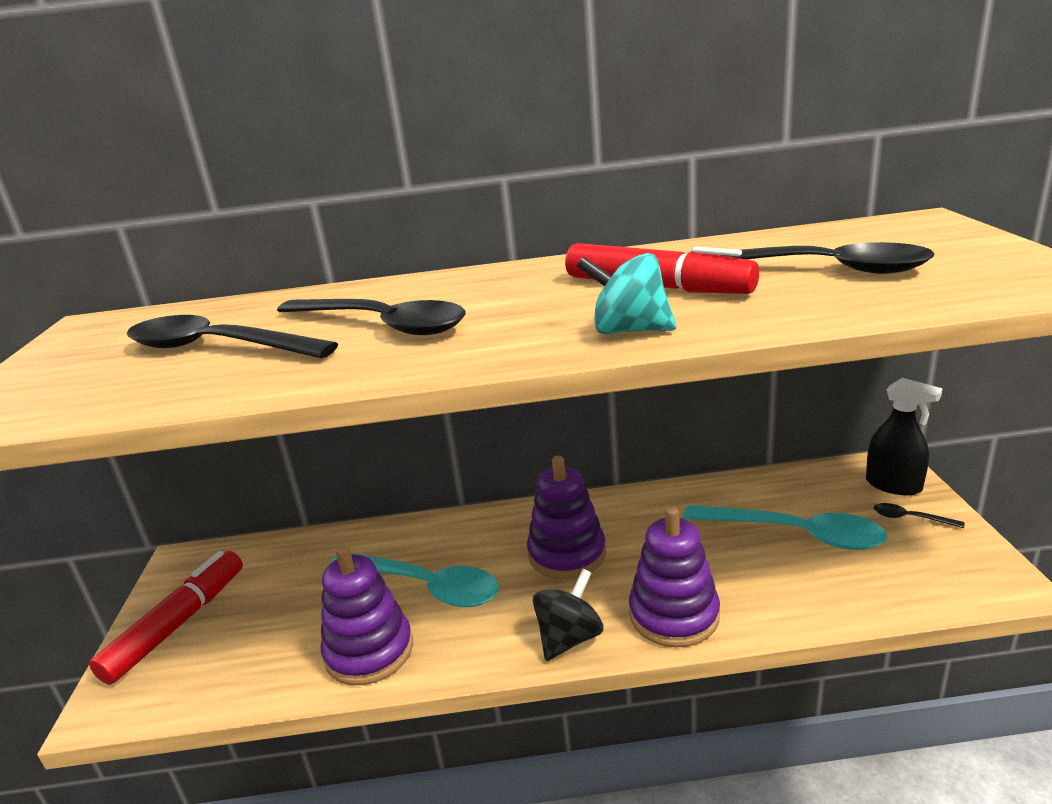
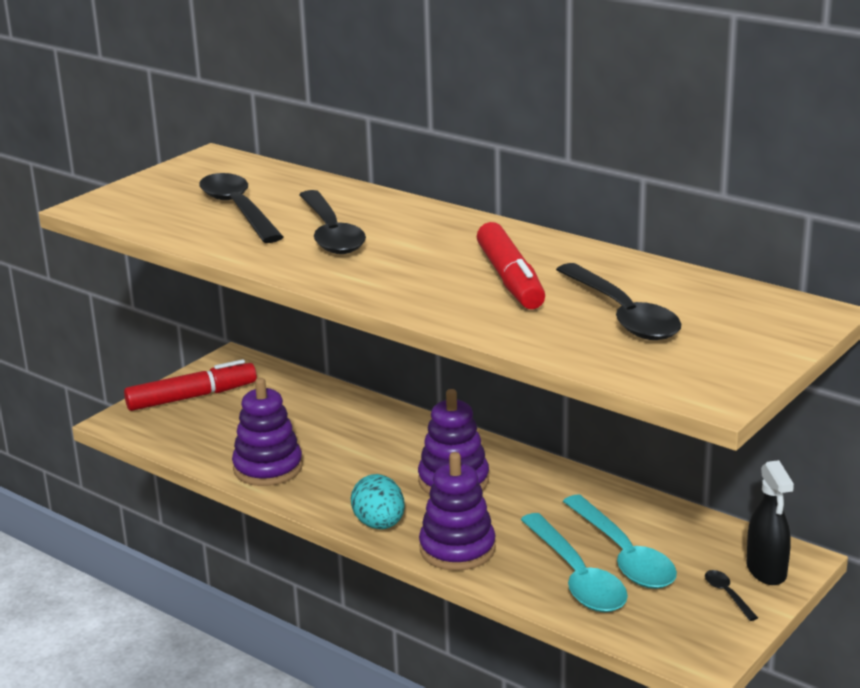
camera: 40 degrees right, 0 degrees up
turquoise spoon [330,553,499,607] -> turquoise spoon moved to [521,513,628,612]
black spinning top [533,569,604,661] -> turquoise egg [351,474,405,529]
turquoise spinning top [576,253,676,334] -> none

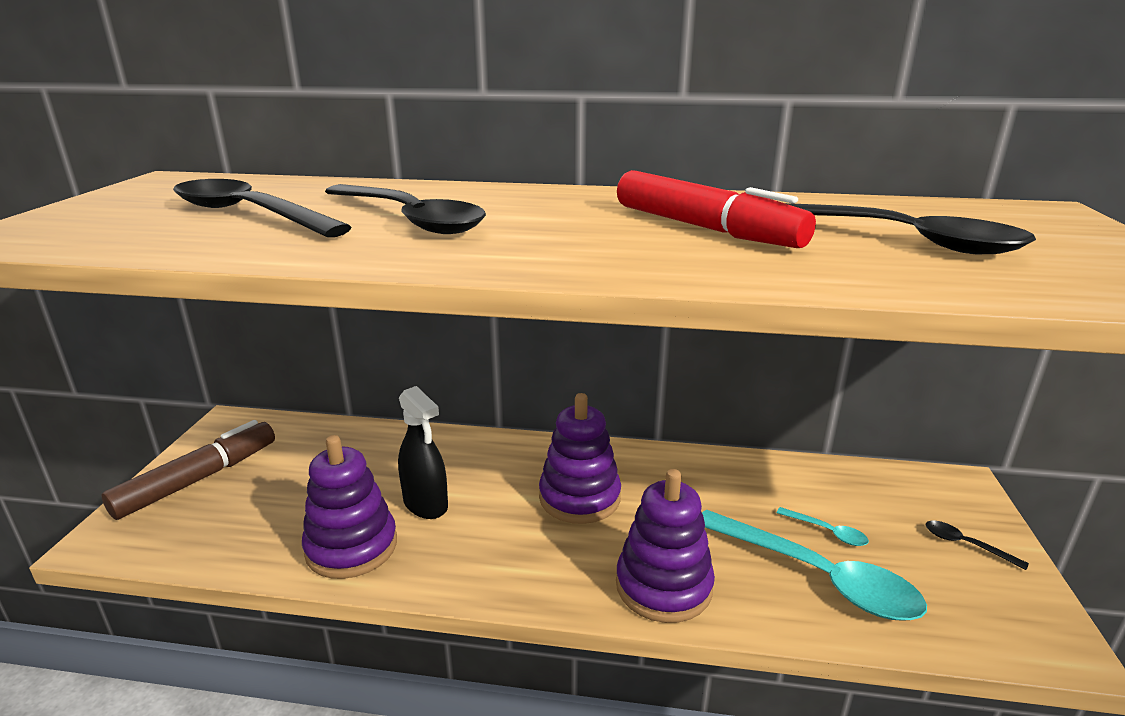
camera: 30 degrees left, 0 degrees up
red marker [124,359,257,411] -> brown marker [102,420,275,520]
turquoise egg [351,474,405,529] -> none
turquoise spoon [563,495,677,589] -> turquoise spoon [777,507,869,546], size x0.42
black spray bottle [746,460,794,585] -> black spray bottle moved to [398,386,448,519]

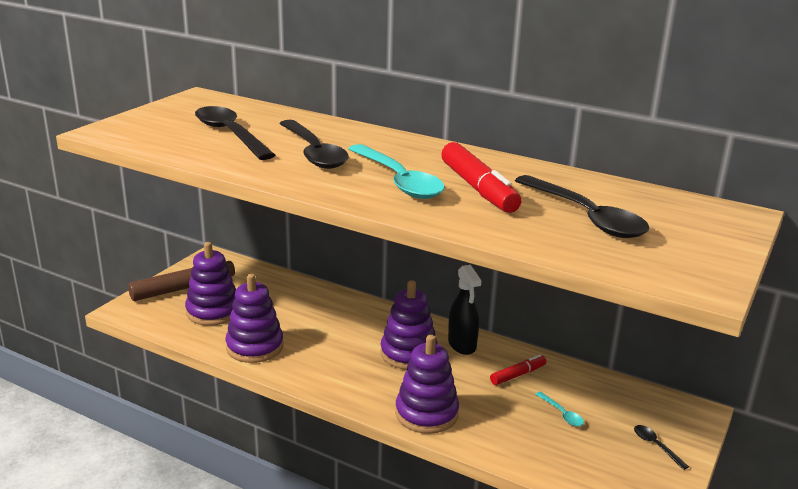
camera: 20 degrees right, 0 degrees up
black spray bottle [398,386,448,519] -> black spray bottle moved to [448,265,481,355]
turquoise spoon [702,510,927,621] -> turquoise spoon moved to [348,144,445,199]
none -> purple stacking toy [185,242,236,326]
none -> red marker [490,354,546,385]

